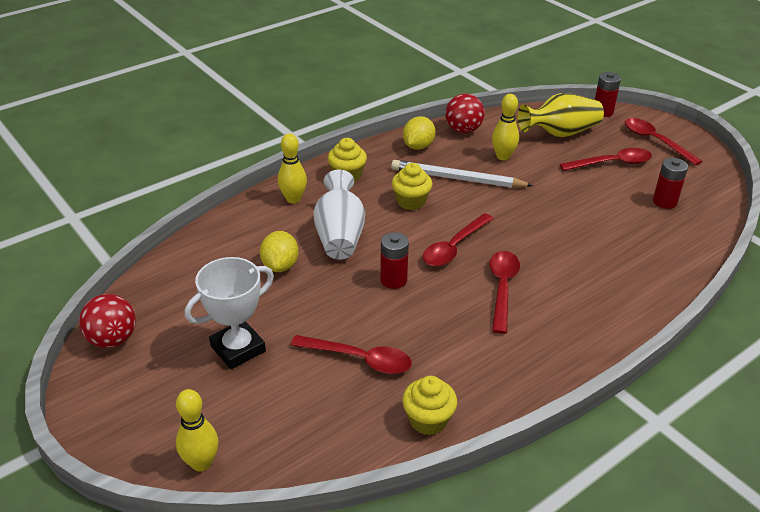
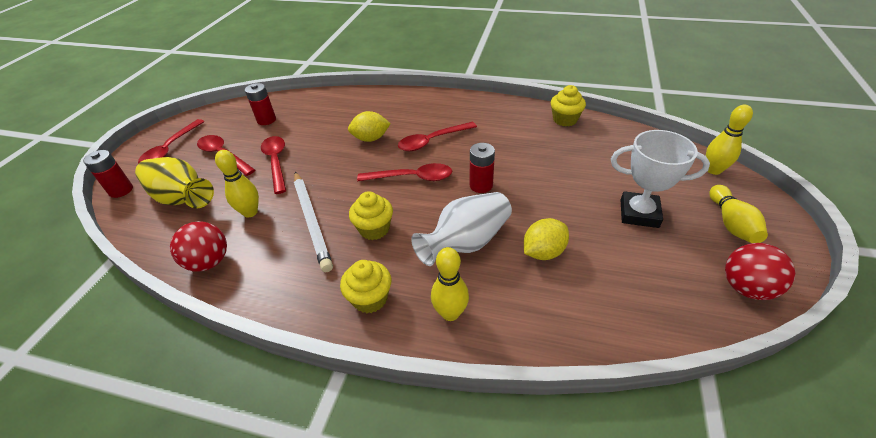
camera: 125 degrees left, 5 degrees up
red spoon [291,335,412,374] -> red spoon moved to [261,136,286,194]
yellow lemon [403,116,436,150] -> yellow lemon moved to [348,111,391,142]
none -> yellow bowling pin [709,185,768,243]

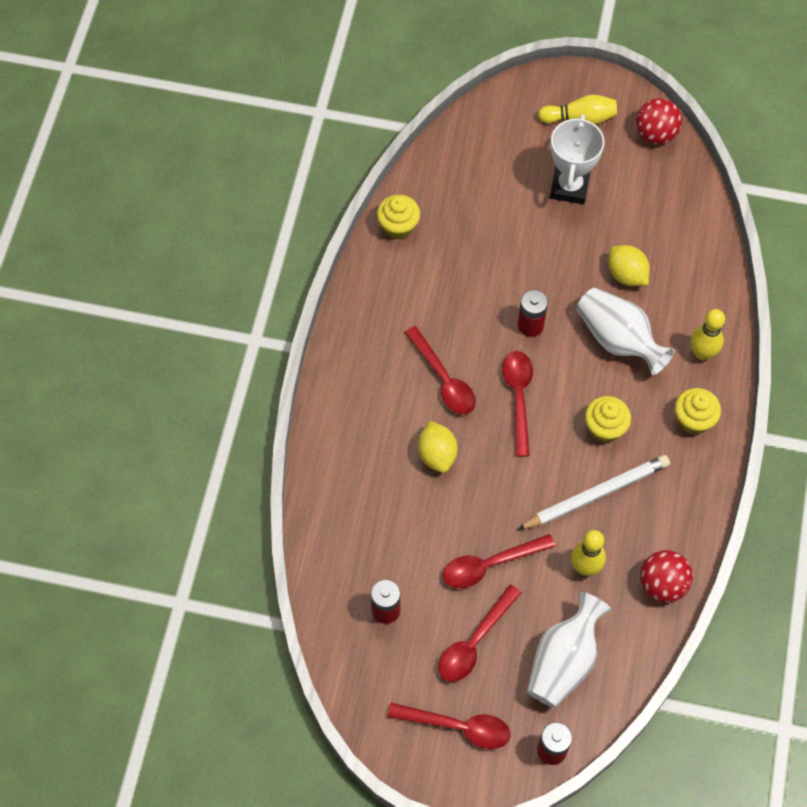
camera: 95 degrees left, 20 degrees up
yellow vase [135,157,214,208] -> white vase [527,592,612,708]
yellow bowling pin [706,105,753,175] -> none

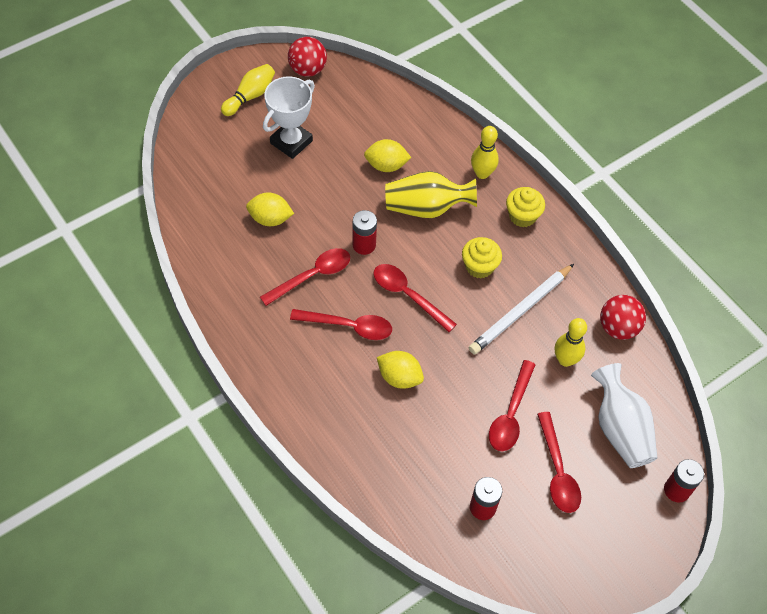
camera: 50 degrees left, 5 degrees down
yellow cupcake [377,195,420,240] -> none
red spoon [387,703,511,749] -> red spoon moved to [260,248,350,306]
white pencil [517,455,670,530] -> white pencil turned 150 degrees counterclockwise [468,264,574,355]
white trophy [550,114,605,204] -> white trophy turned 75 degrees clockwise [263,76,315,159]
white vase [577,288,675,375] -> yellow vase [385,171,477,218]
none -> yellow lemon [246,192,294,226]

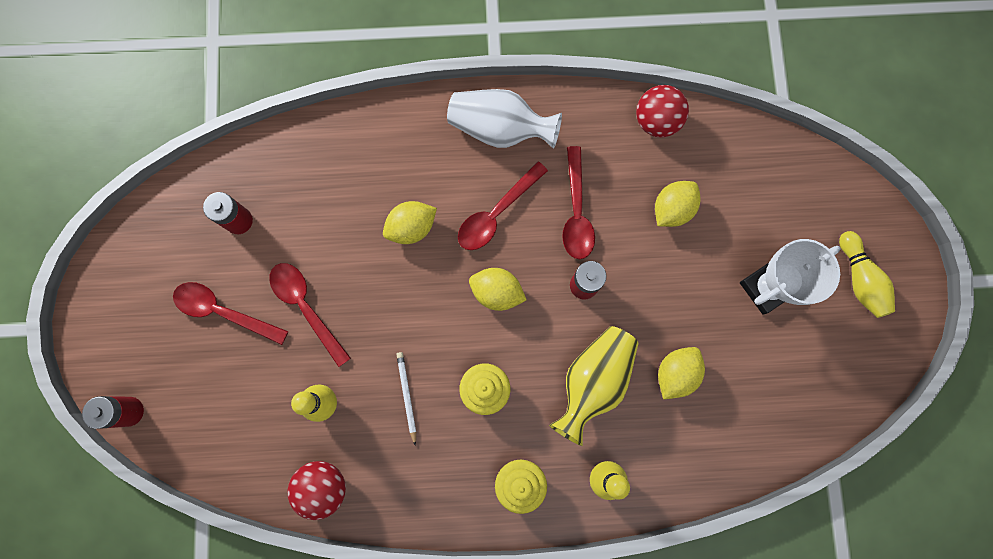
camera: 125 degrees right, 20 degrees up
white trophy [263,76,315,159] -> white trophy turned 75 degrees clockwise [740,239,840,315]
red ball [288,37,327,77] -> red ball moved to [636,85,689,138]
red spoon [373,264,457,332] -> yellow lemon [469,268,527,311]
white pencil [468,264,574,355] -> white pencil [396,352,416,446], size x0.51
white vase [591,363,658,468] -> white vase moved to [447,89,562,149]

